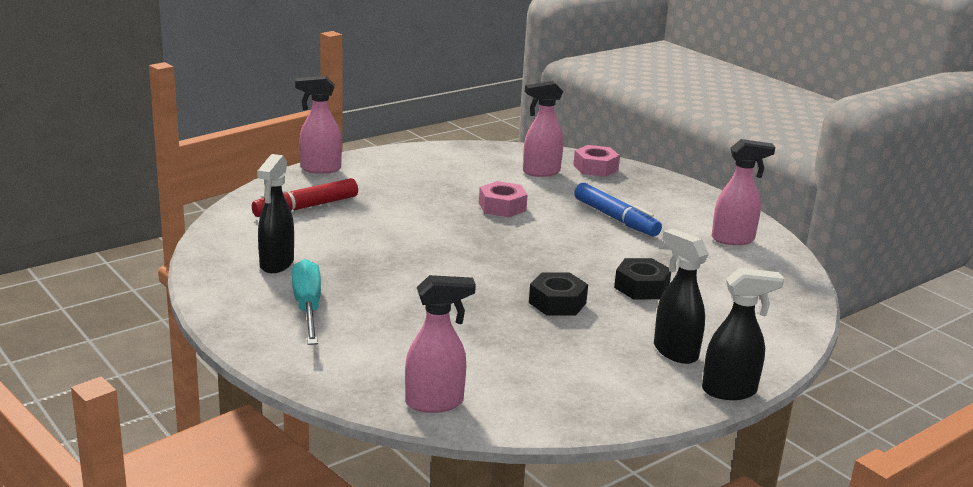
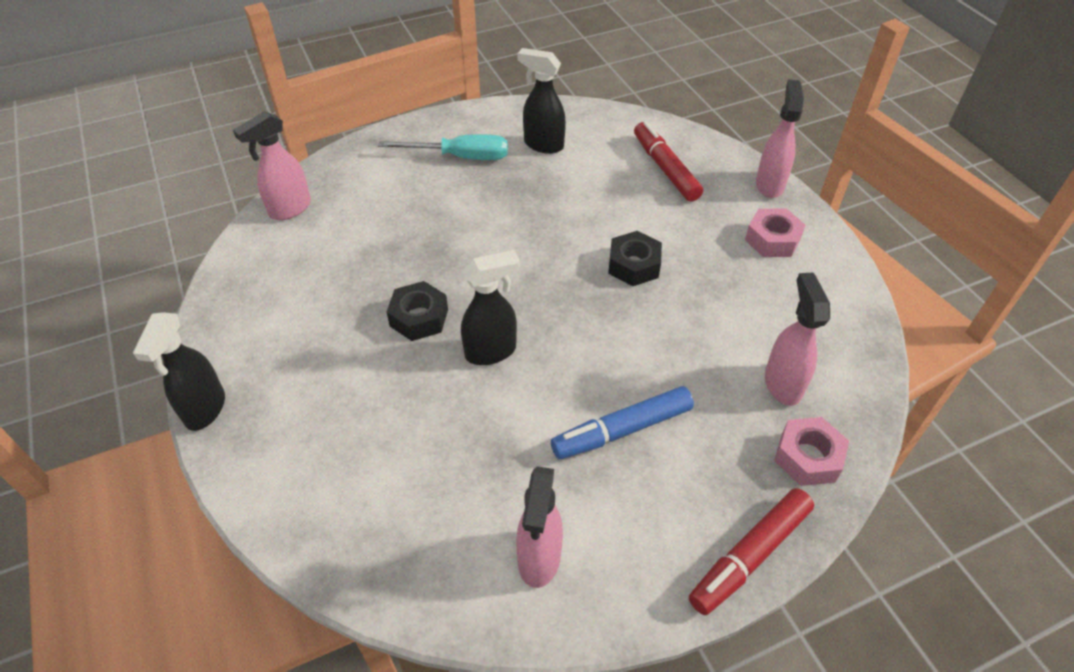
camera: 105 degrees right, 25 degrees up
pink spray bottle [405,275,476,413] -> pink spray bottle turned 45 degrees clockwise [233,111,311,220]
pink nut [479,181,528,217] -> pink nut moved to [745,208,805,257]
black nut [614,258,671,300] -> black nut moved to [608,231,662,286]
black spray bottle [654,228,709,364] -> black spray bottle moved to [461,250,520,365]
none -> red marker [689,488,814,615]

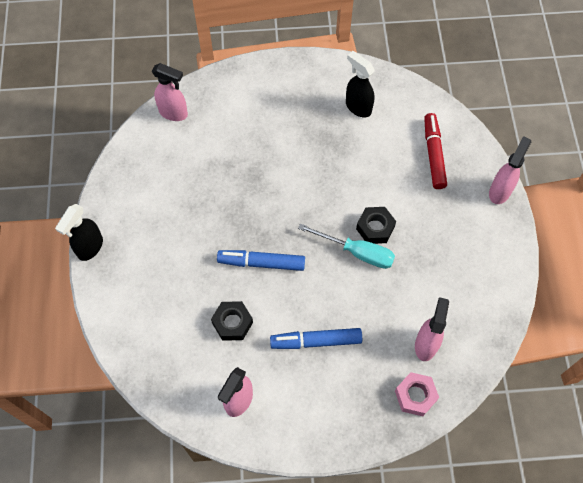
camera: 20 degrees right, 15 degrees up
pink spray bottle [233,111,311,220] -> pink spray bottle turned 135 degrees counterclockwise [152,63,188,121]
turquoise screwdriver [378,134,508,160] -> turquoise screwdriver moved to [298,224,395,269]
black nut [387,281,448,341] -> black nut moved to [211,301,253,341]
black spray bottle [461,250,520,365] -> blue marker [217,250,305,271]
red marker [689,488,814,615] -> none
pink nut [745,208,805,257] -> none

